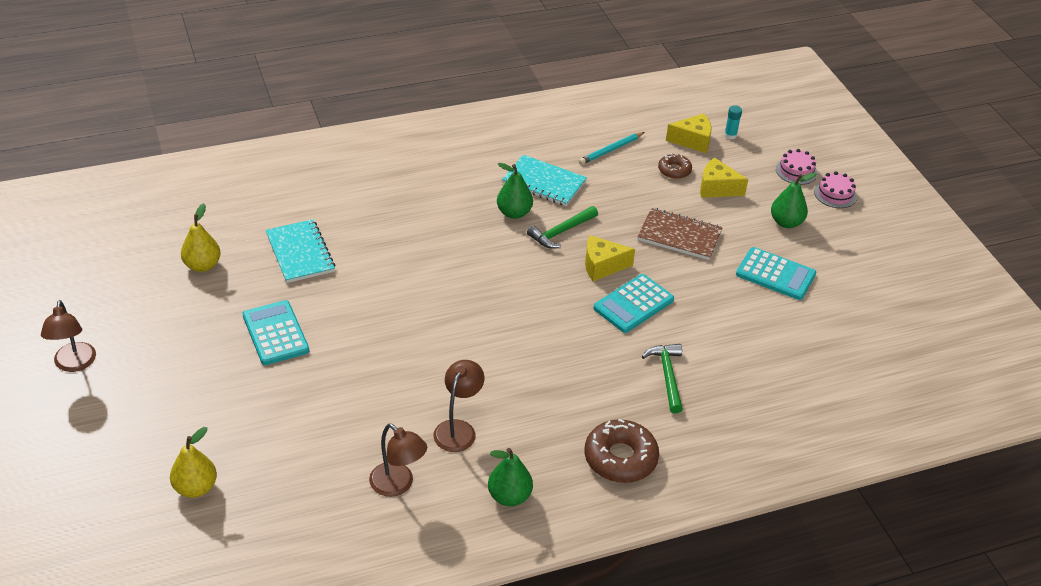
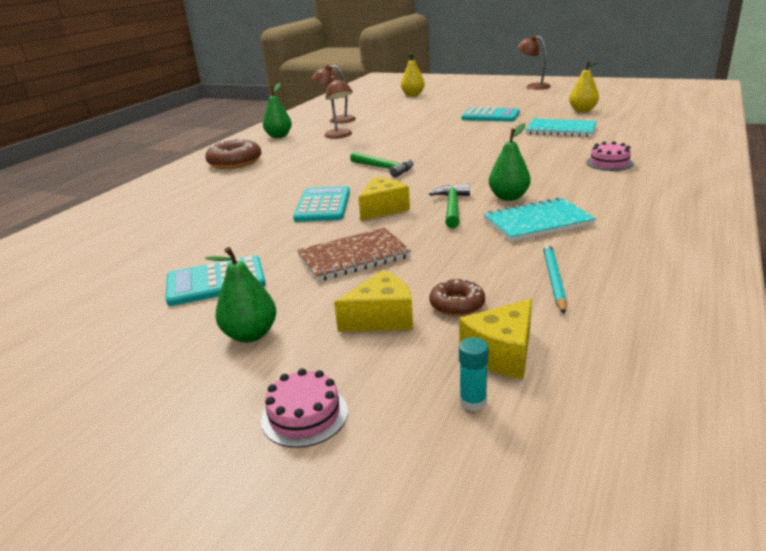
camera: 140 degrees right, 15 degrees down
green hammer [642,344,683,413] -> green hammer moved to [350,152,414,177]
pink cake [814,171,857,208] -> pink cake moved to [586,141,634,171]

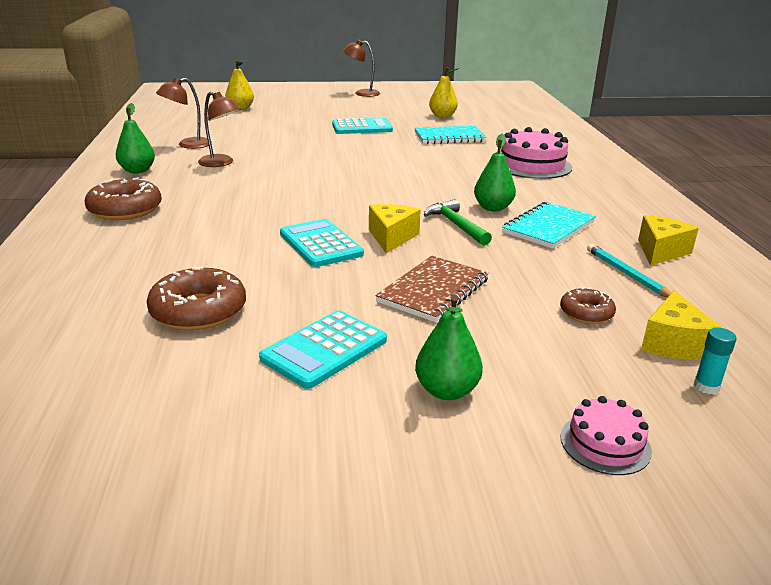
camera: 35 degrees left, 0 degrees up
yellow cheese [334,270,413,332] -> yellow cheese moved to [638,215,699,266]
green hammer [350,152,414,177] -> none
pink cake [586,141,634,171] -> pink cake [501,127,572,179], size x1.85
none -> brown donut [146,267,246,330]

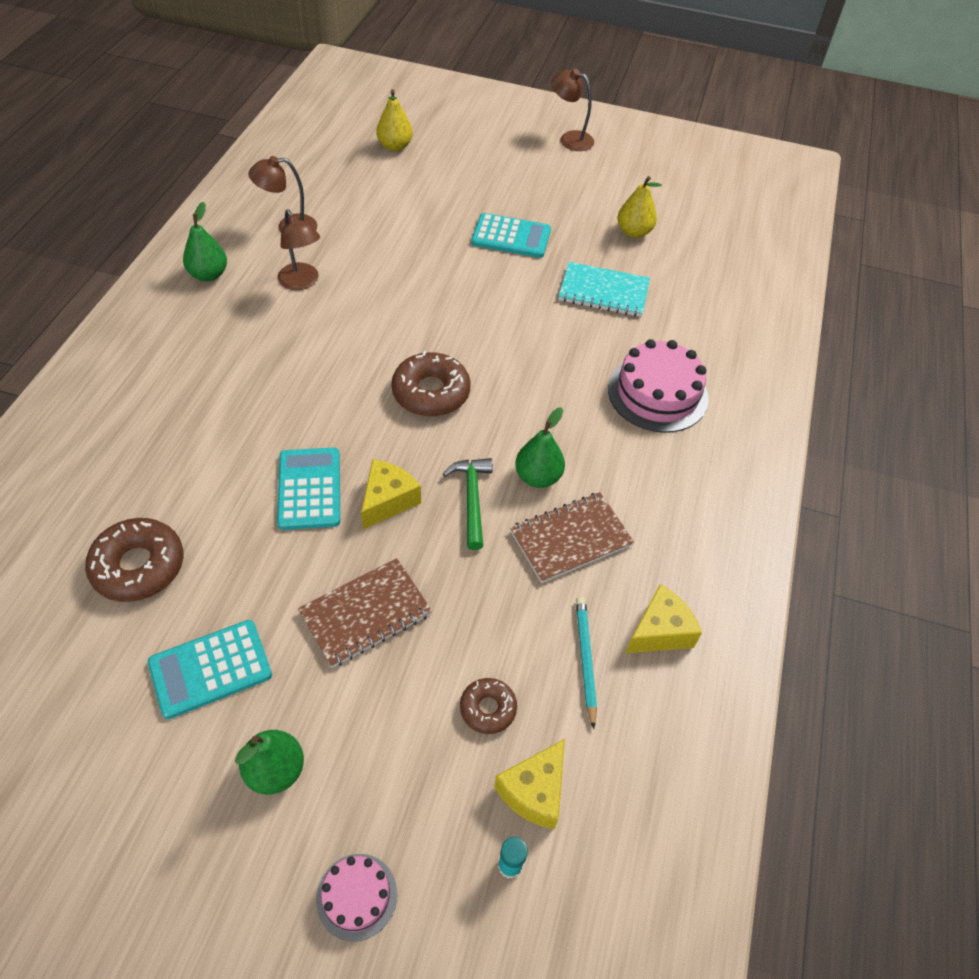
camera: 20 degrees right, 25 degrees up
brown donut [85,178,162,220] -> brown donut moved to [391,351,470,417]
turquoise notebook [502,202,596,249] -> brown notebook [510,492,634,583]

